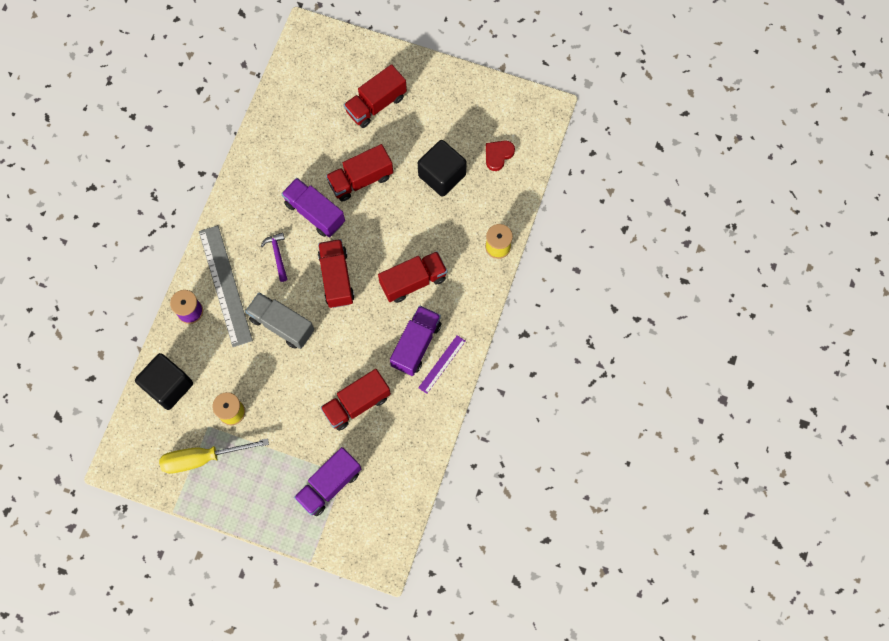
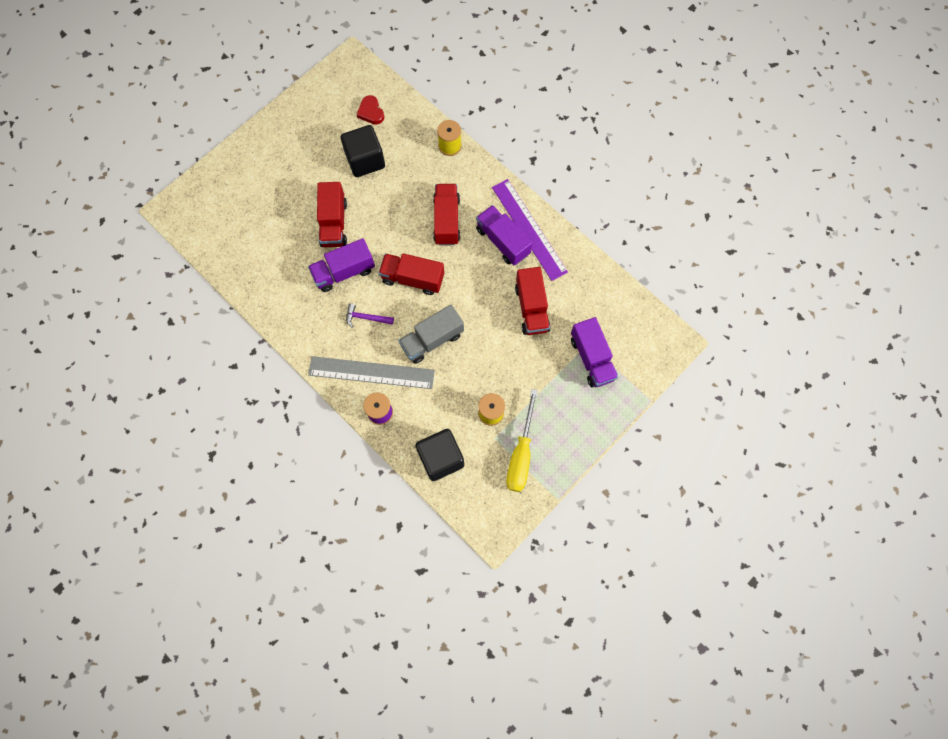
camera: 65 degrees left, 0 degrees up
red truck [344,64,407,128] -> none
purple ruler [418,335,466,394] -> purple ruler [492,179,568,281], size x1.95

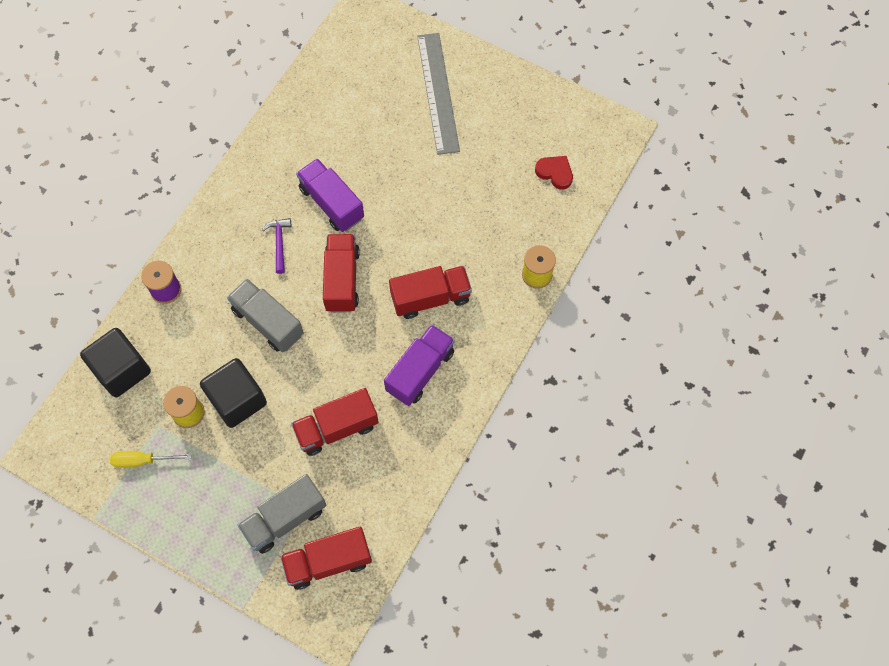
camera: 75 degrees right, 5 degrees down
grey ruler [308,356,435,389] -> grey ruler moved to [417,33,460,155]
red truck [317,182,347,247] -> red truck moved to [280,527,372,590]
black cube [341,125,385,177] -> black cube moved to [200,358,267,428]
red heart [357,95,384,125] -> red heart turned 75 degrees clockwise [535,156,573,189]
purple ruler [492,179,568,281] -> none
yellow screwdriver [506,389,538,492] -> yellow screwdriver [110,451,192,468], size x0.61
purple truck [571,317,618,388] -> grey truck [238,474,327,554]

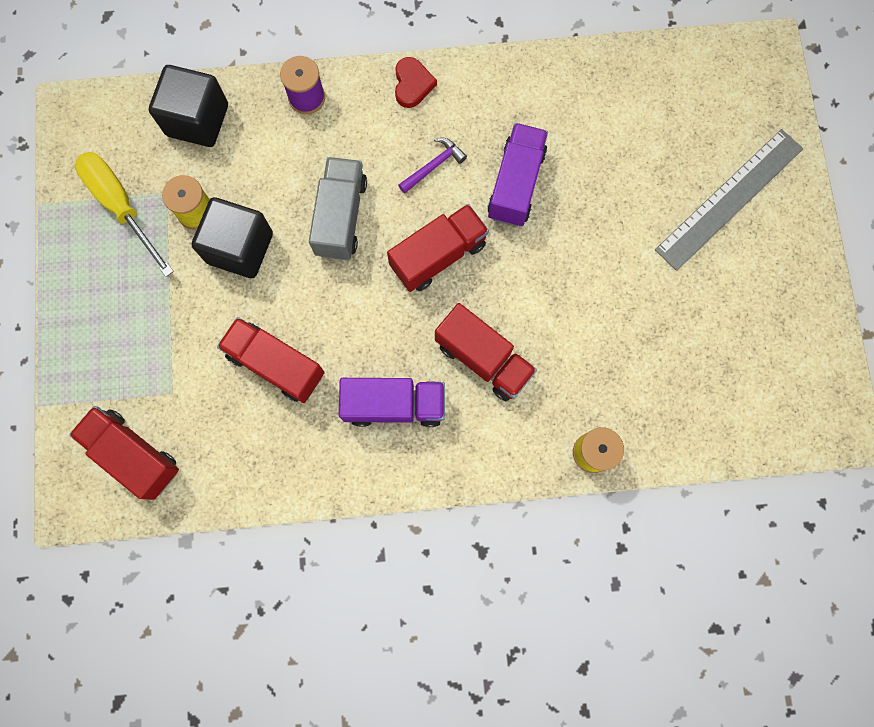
camera: 55 degrees right, 10 degrees up
yellow screwdriver [110,451,192,468] -> yellow screwdriver [75,152,174,277], size x1.64
grey truck [238,474,327,554] -> none
red heart [535,156,573,189] -> red heart moved to [395,57,437,108]

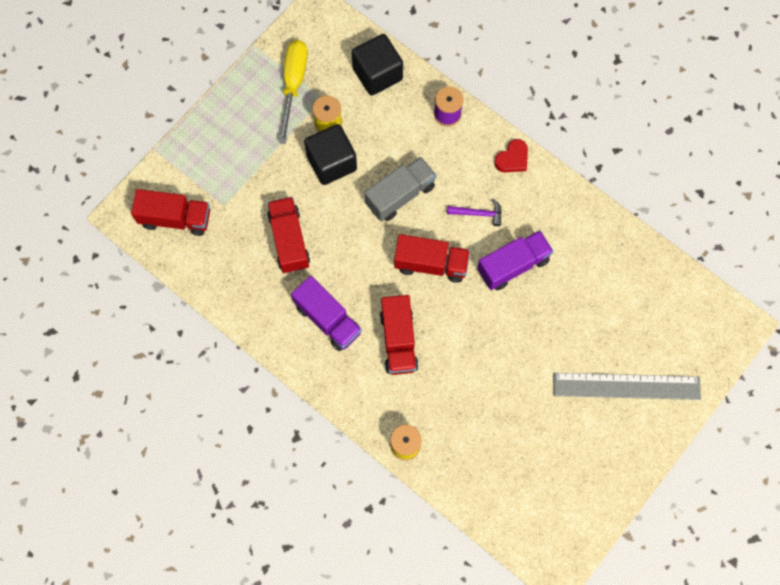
camera: 45 degrees right, 5 degrees down
red truck [69,406,179,500] -> red truck turned 105 degrees clockwise [131,189,210,236]

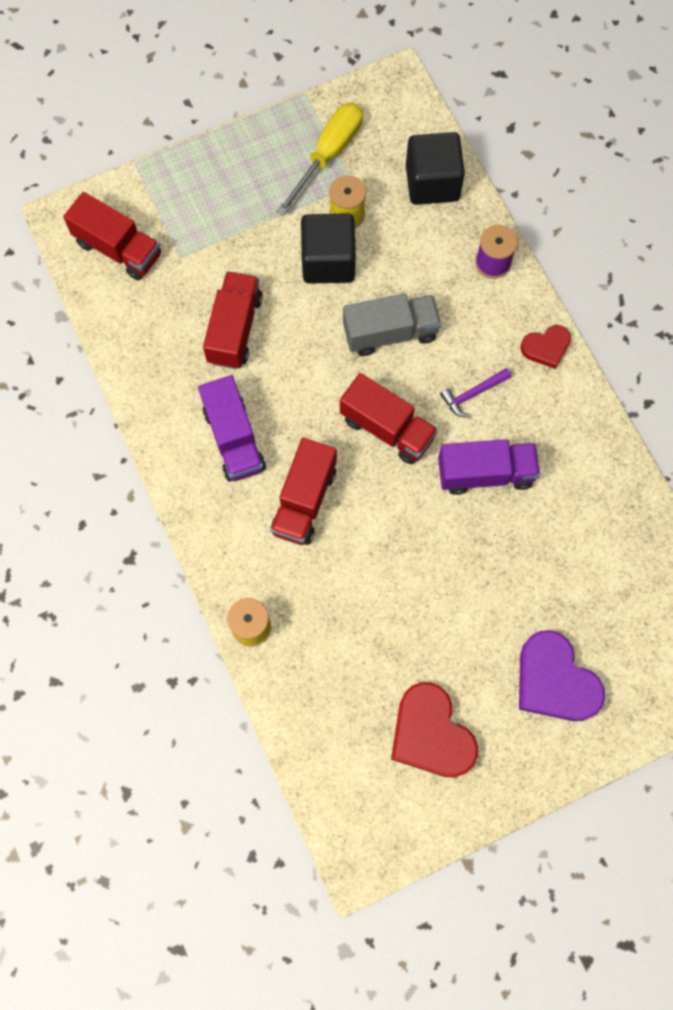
camera: 25 degrees right, 0 degrees up
purple hammer [447,199,502,226] -> purple hammer turned 120 degrees clockwise [440,368,511,418]
grey ruler [553,373,701,400] -> purple heart [519,630,605,721]
none -> red heart [391,682,478,778]

